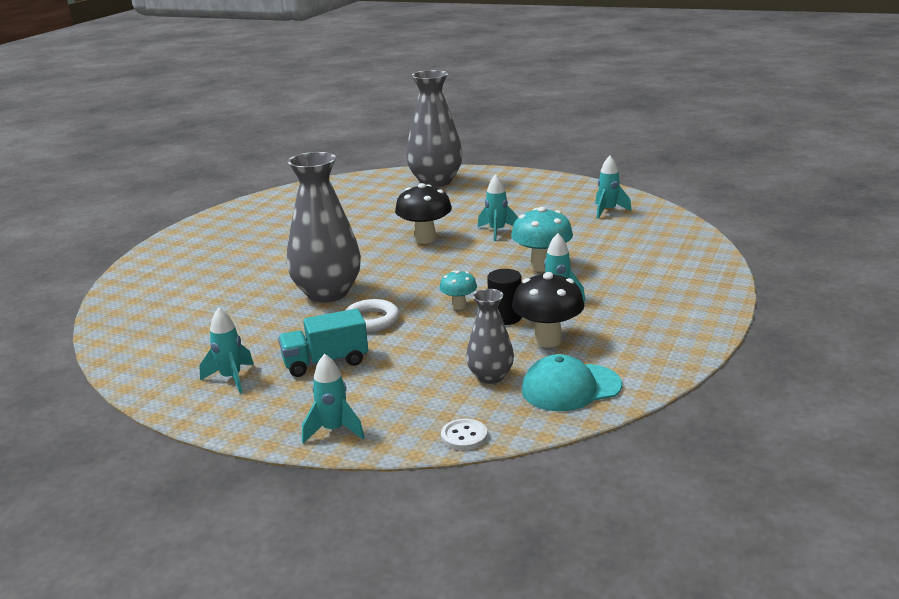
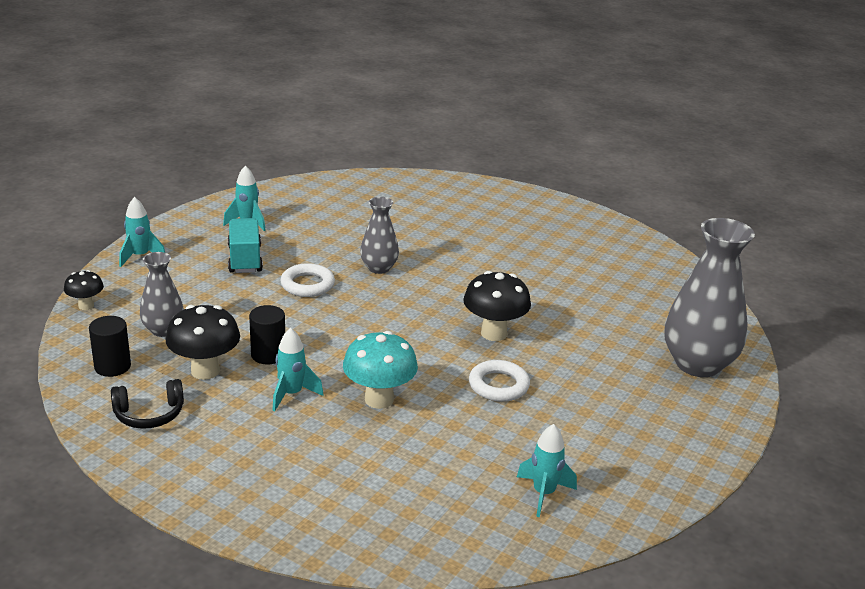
camera: 95 degrees right, 5 degrees up
grey vase [287,152,361,303] -> grey vase [360,197,399,274], size x0.54
turquoise mushroom [440,270,477,310] -> none
white button [441,419,487,450] -> black mushroom [64,270,104,310]
turquoise rocket [478,174,518,241] -> white ring [469,360,530,402]
turquoise cap [522,354,622,411] -> black cylinder [89,316,131,377]
none -> black headphones [111,379,184,429]

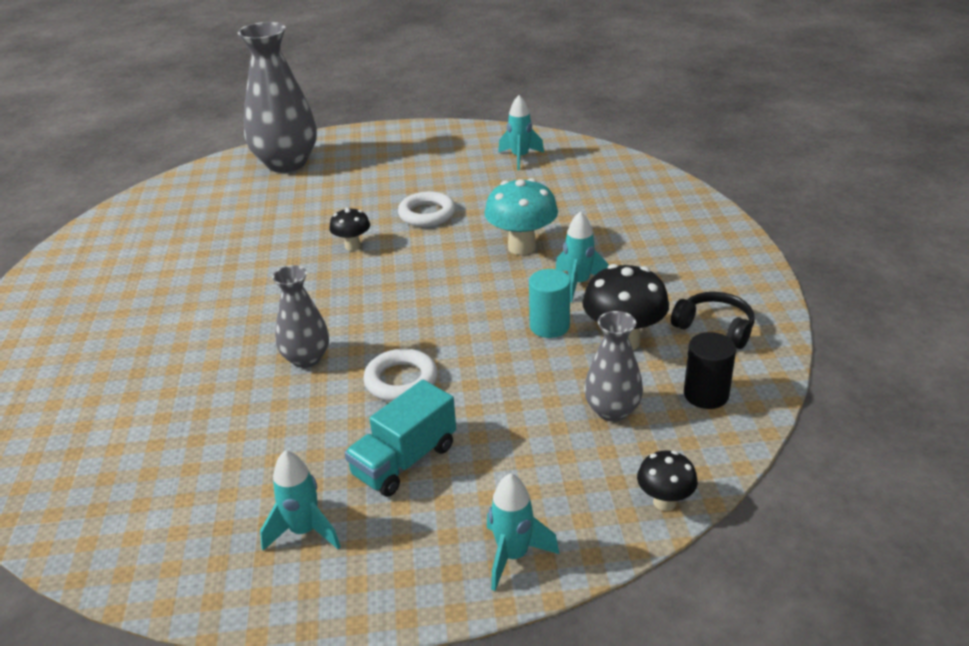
camera: 125 degrees left, 5 degrees up
black cylinder [249,305,285,364] -> turquoise cylinder [529,269,570,338]
black mushroom [463,271,531,341] -> black mushroom [329,207,370,251], size x0.57

